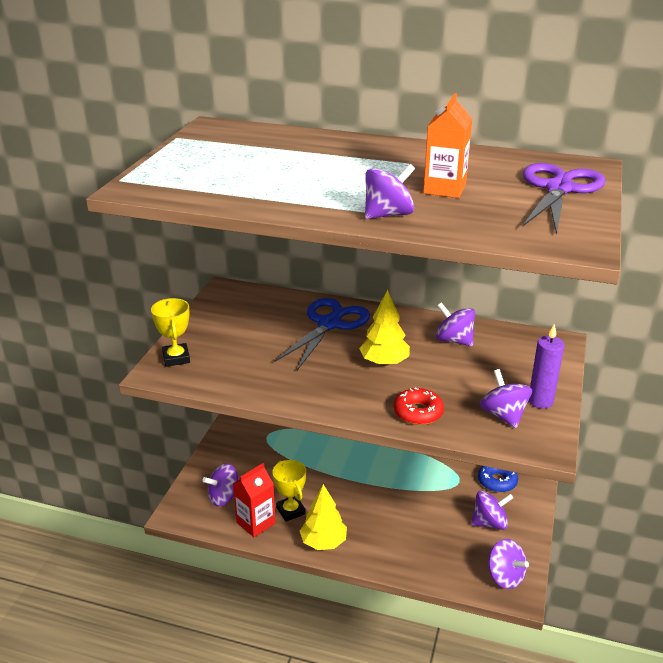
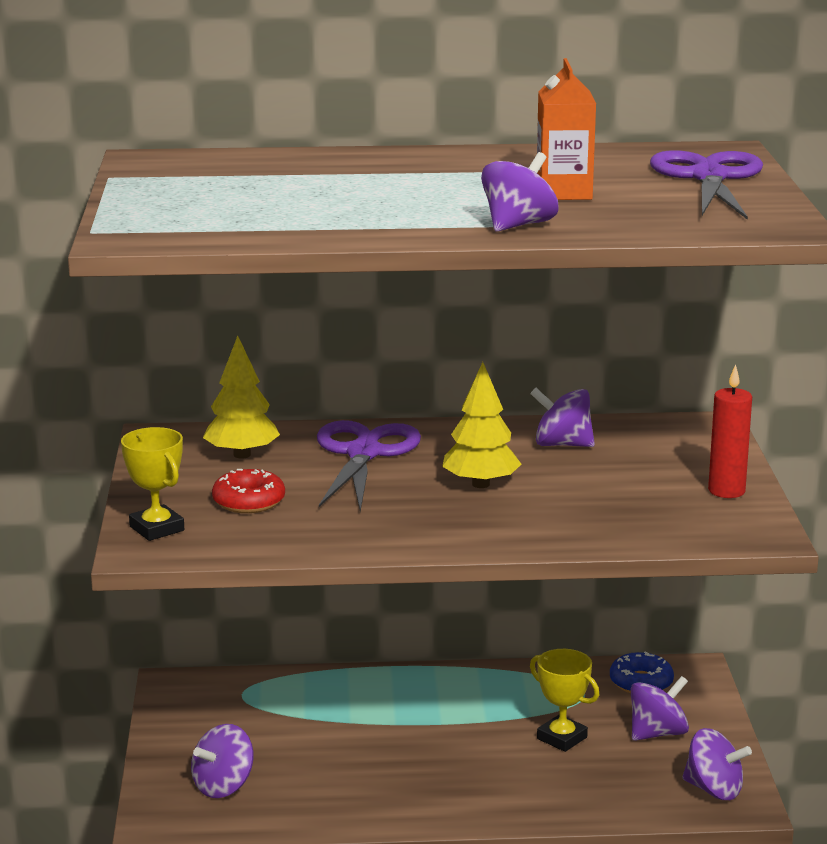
camera: 20 degrees left, 10 degrees down
red carton [233,463,276,537] -> none
yellow trophy [272,460,306,522] -> yellow trophy moved to [530,649,599,752]
blue scissors [274,298,370,370] -> purple scissors [317,420,421,512]
yellow tree [300,484,347,550] -> yellow tree moved to [203,336,280,459]
red donut [394,388,444,425] -> red donut moved to [212,469,285,513]
purple spinning top [480,369,532,428] -> none
purple candle [529,323,564,409] -> red candle [708,364,752,498]

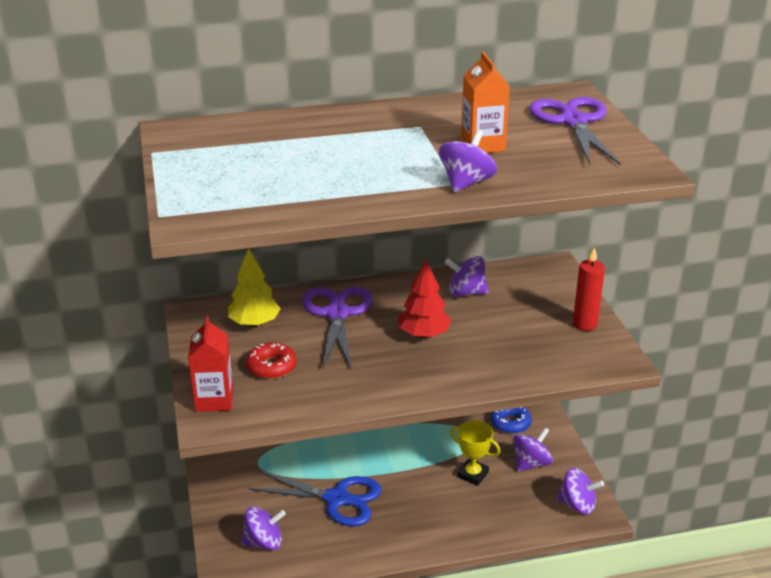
camera: 10 degrees left, 10 degrees up
yellow trophy [121,427,184,541] -> red carton [188,316,233,412]
purple spinning top [191,724,253,798] -> purple spinning top turned 135 degrees counterclockwise [241,506,286,550]
yellow tree [442,362,521,488] -> red tree [398,259,451,338]
none -> blue scissors [248,471,381,526]

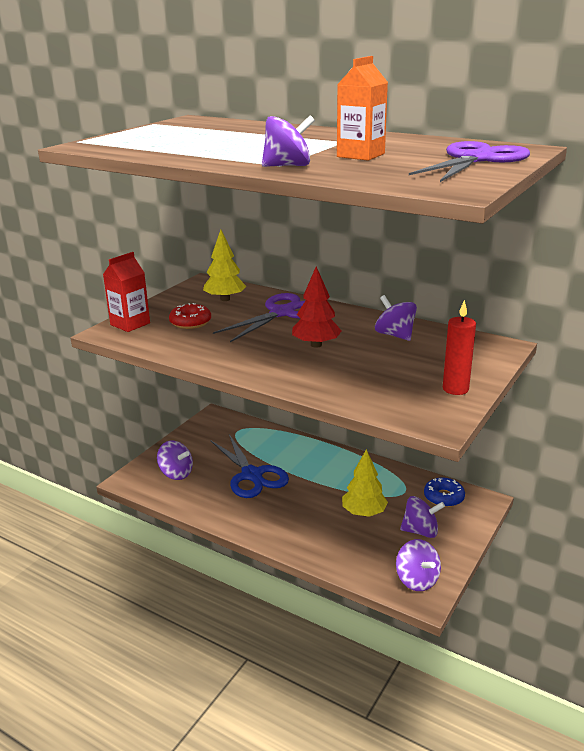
camera: 45 degrees right, 5 degrees down
yellow trophy [450,420,500,486] -> yellow tree [342,449,388,517]

